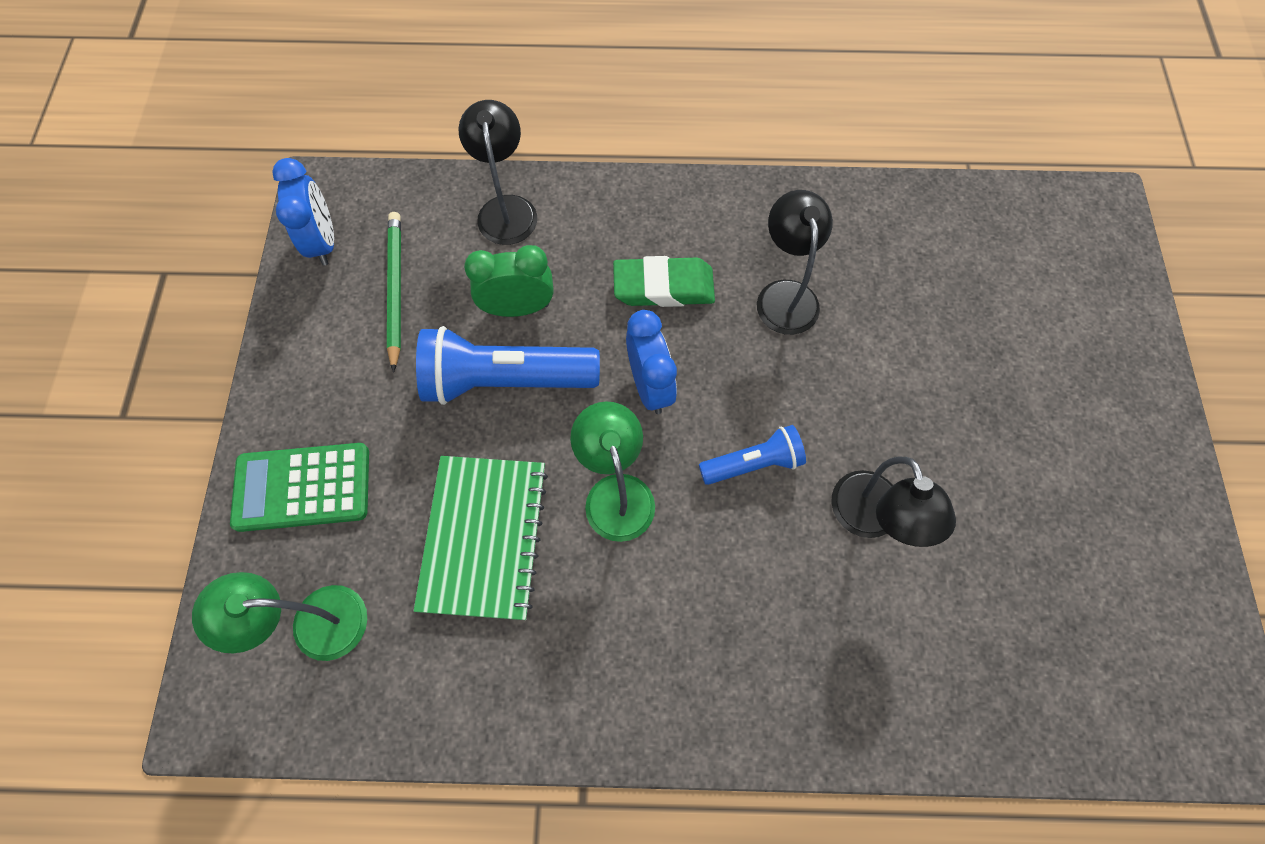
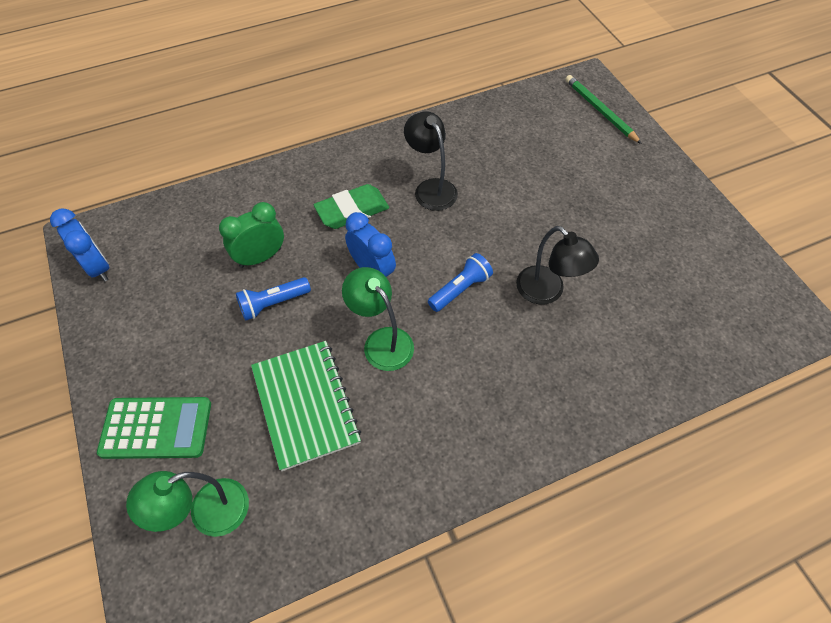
camera: 25 degrees left, 10 degrees down
green calculator [230,443,369,532] -> green calculator turned 150 degrees counterclockwise [97,397,211,459]
green pencil [387,212,401,373] -> green pencil moved to [565,75,642,144]
blue flashlight [416,326,600,405] -> blue flashlight [236,277,311,321], size x0.56
black lamp [459,100,537,245] -> none

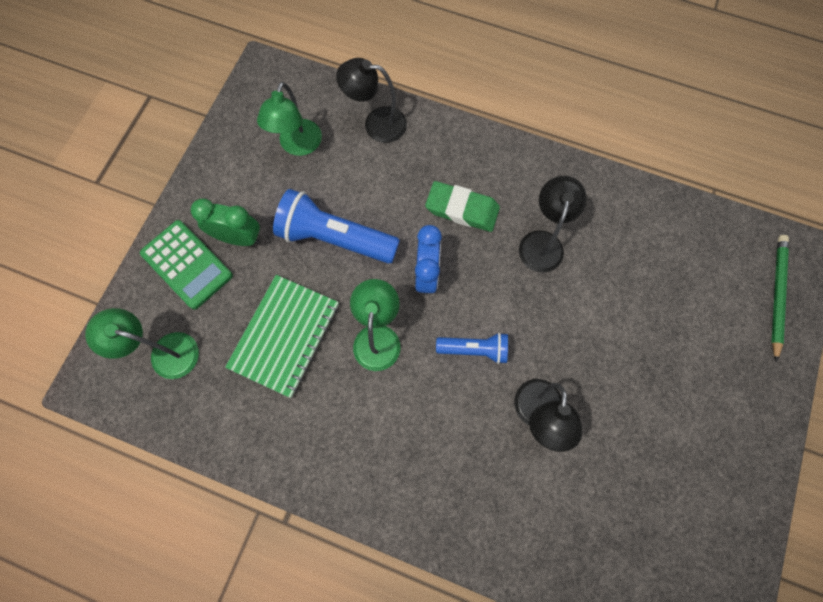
camera: 45 degrees right, 15 degrees up
blue clock [50,209,109,282] -> none
green clock [219,202,284,268] -> green clock moved to [191,198,260,246]
blue flashlight [236,277,311,321] -> blue flashlight [273,189,400,264], size x1.78
none -> green lamp [257,82,322,156]
none -> black lamp [336,58,407,143]

